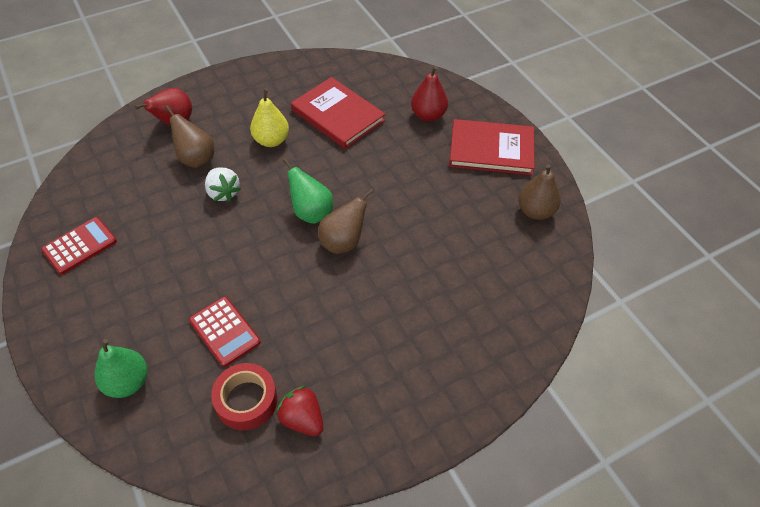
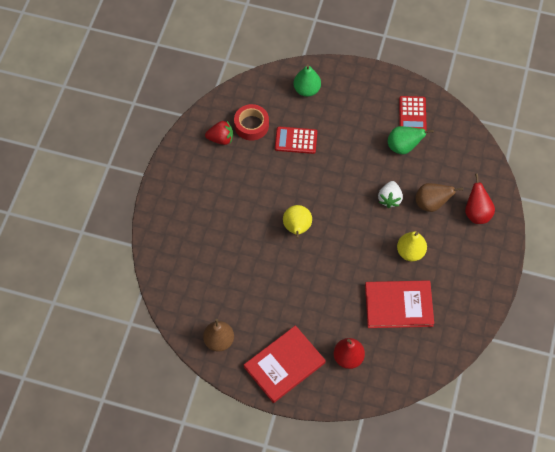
camera: 135 degrees right, 10 degrees up
white strawberry [205,168,241,202] -> white strawberry turned 90 degrees counterclockwise [378,181,403,208]
green pear [282,157,333,224] -> green pear moved to [388,126,434,154]
brown pear [318,189,374,254] -> yellow pear [283,205,312,239]

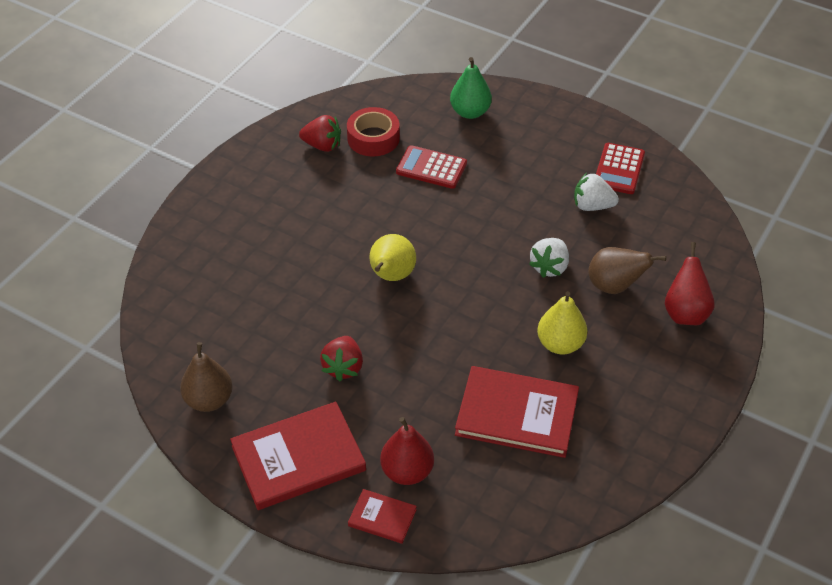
camera: 15 degrees right, 15 degrees down
green pear [388,126,434,154] -> white strawberry [574,173,619,211]
none -> red strawberry [320,336,363,381]
none -> red book [348,489,417,544]

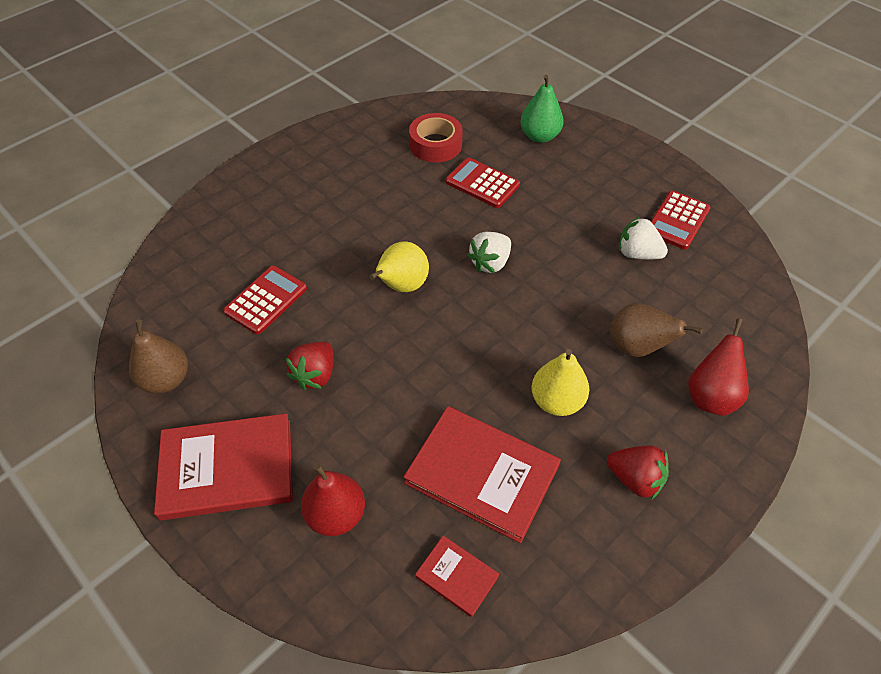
camera: 15 degrees right, 5 degrees up
red strawberry [299,115,341,152] -> red strawberry moved to [607,445,669,500]
red book [348,489,417,544] -> red book moved to [415,536,499,617]
white strawberry [529,238,569,278] -> white strawberry moved to [467,232,511,273]
none -> red calculator [223,266,307,335]

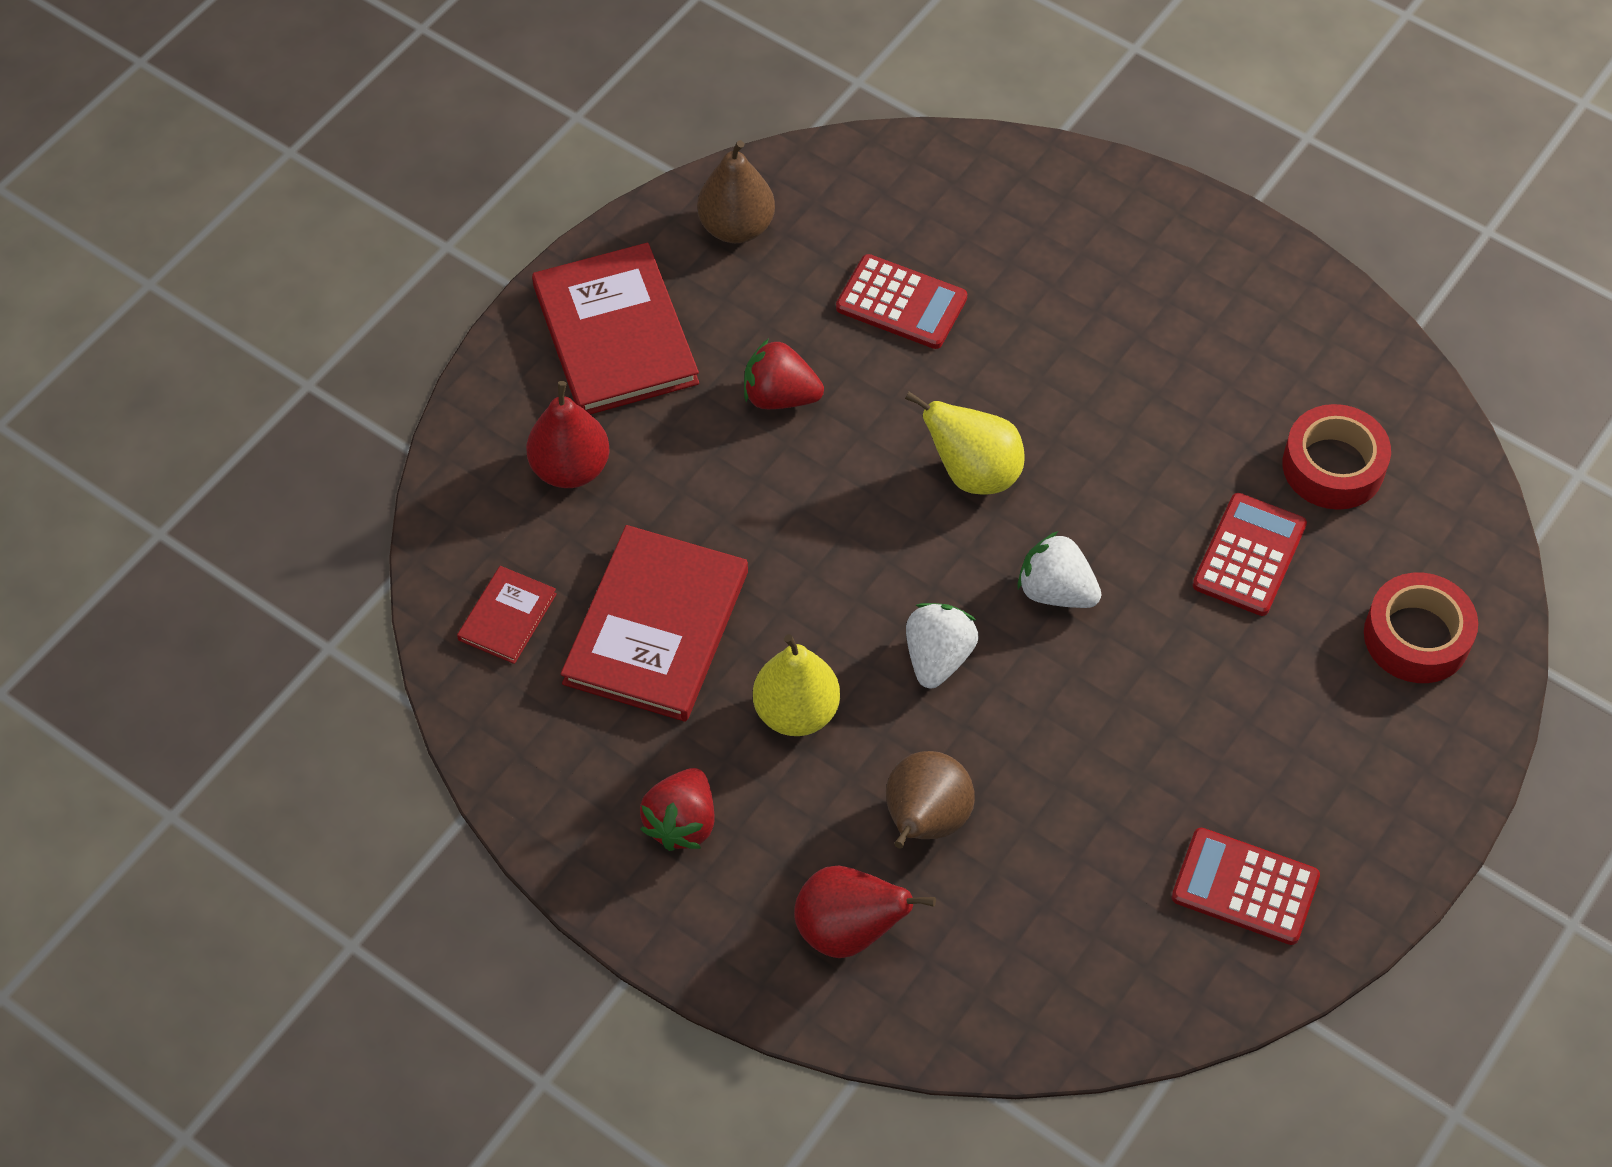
camera: 80 degrees right, 5 degrees up
green pear [521,75,564,143] -> red tape [1364,572,1478,683]
white strawberry [619,217,668,259] -> white strawberry moved to [906,603,979,688]

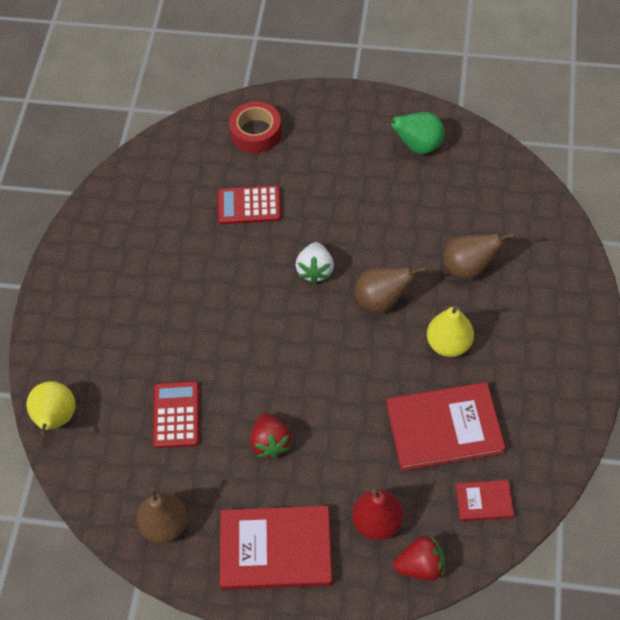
camera: 115 degrees left, 0 degrees up
red book [532,243,699,414] -> red book turned 45 degrees clockwise [220,506,332,590]
red strawberry [640,768,715,851] -> red strawberry moved to [393,535,445,581]
red pear [794,866,936,958] -> none
yellow pear [905,392,1025,495] -> yellow pear moved to [26,381,76,437]
white strawberry [906,603,979,688] -> brown pear [355,267,426,313]
red calculator [1171,828,1320,945] -> green pear [381,112,444,154]
red tape [1282,404,1391,510] -> none

